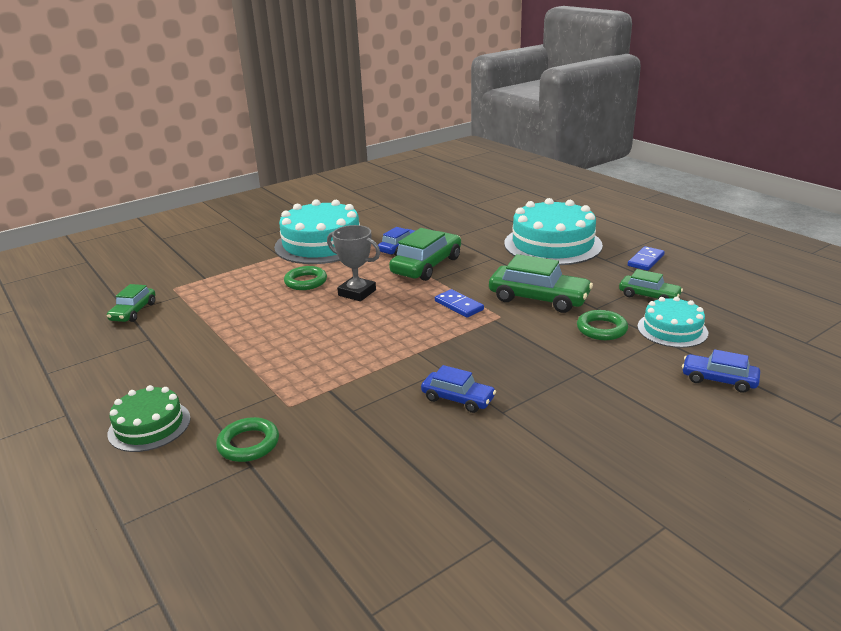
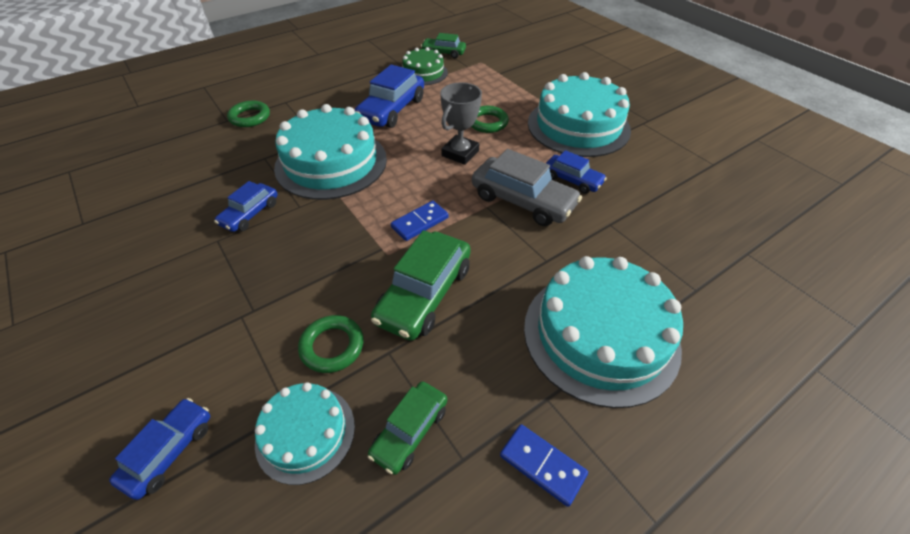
camera: 90 degrees right, 20 degrees up
green cake [108,385,191,452] -> green cake moved to [402,47,448,85]
green car [389,228,461,281] -> grey car [472,149,582,226]
none -> turquoise cake [274,104,387,200]
none -> blue car [355,65,424,128]

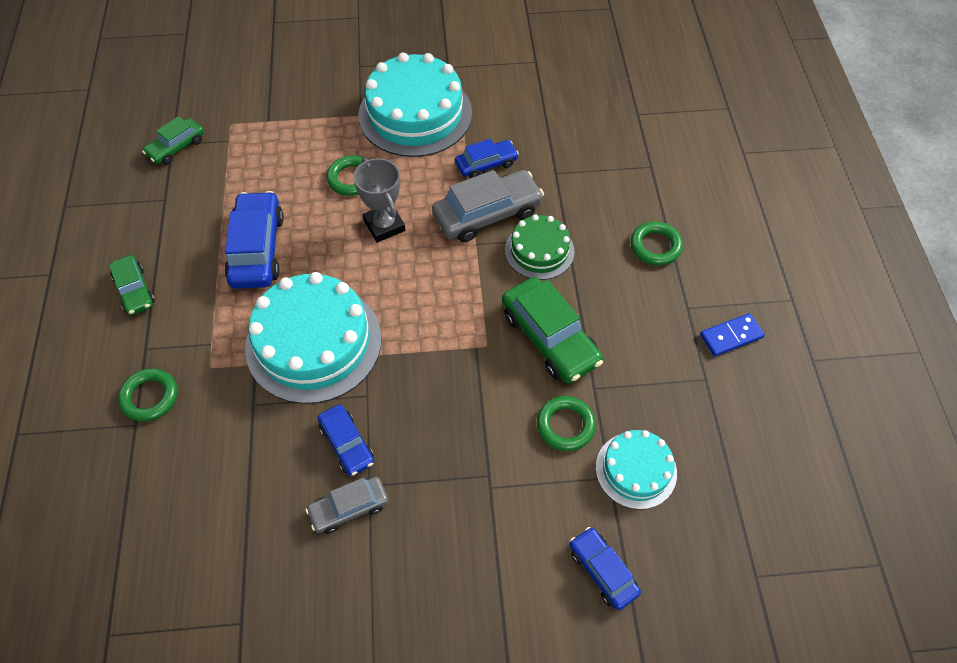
camera: 60 degrees left, 10 degrees up
blue car [355,65,424,128] -> blue car turned 150 degrees counterclockwise [224,191,284,289]
green car [368,381,447,475] -> green car moved to [109,255,155,315]
blue domino [391,201,449,241] -> none
green cake [402,47,448,85] -> green cake moved to [505,214,575,280]
turquoise cake [524,256,683,408] -> green ring [631,221,683,265]
none -> grey car [305,477,388,534]

